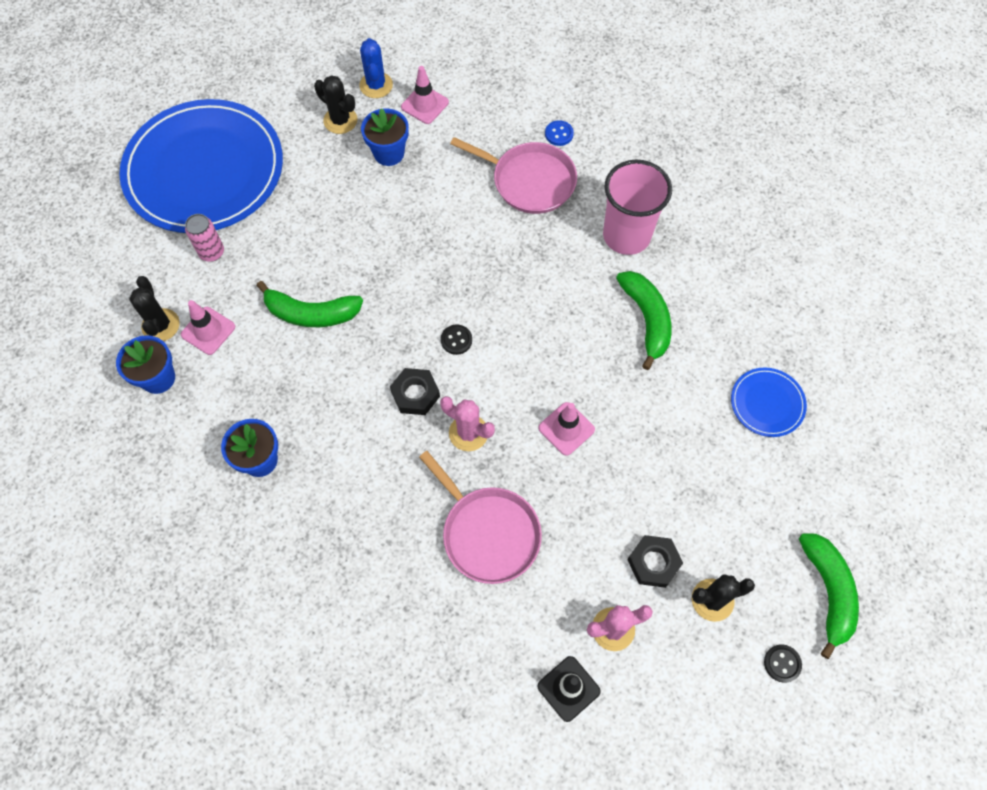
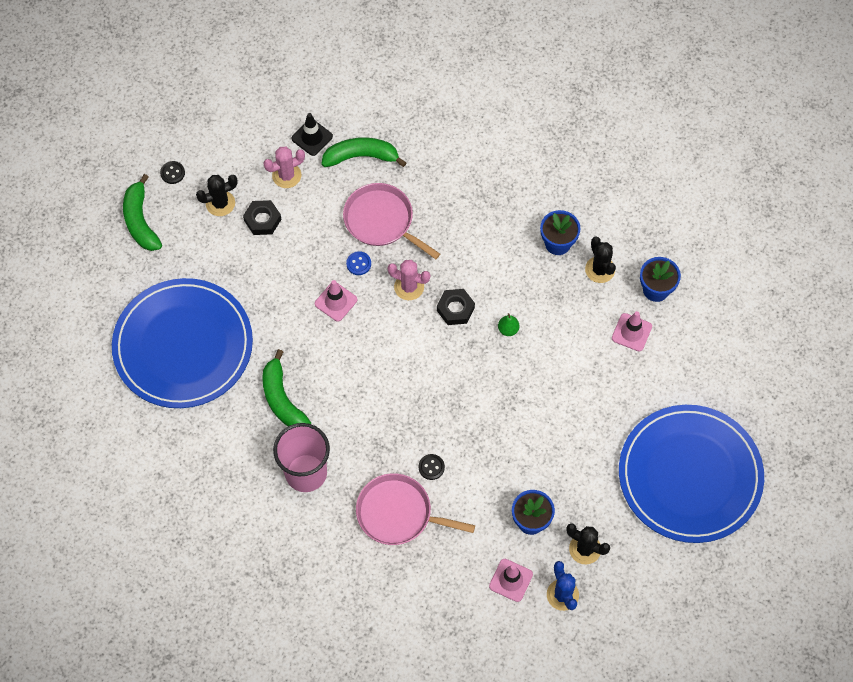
camera: 170 degrees right, 0 degrees up
black cactus [129,276,180,341] -> black cactus moved to [585,236,616,283]
pink can [185,214,224,262] -> none
green banana [257,281,363,327] -> green banana moved to [321,137,406,167]
black button [441,324,472,355] -> black button moved to [419,454,445,480]
blue button [545,120,574,146] -> blue button moved to [346,251,371,275]
blue plate [731,368,807,437] -> blue plate [112,278,253,408], size x2.40
none -> green pear [498,313,519,336]

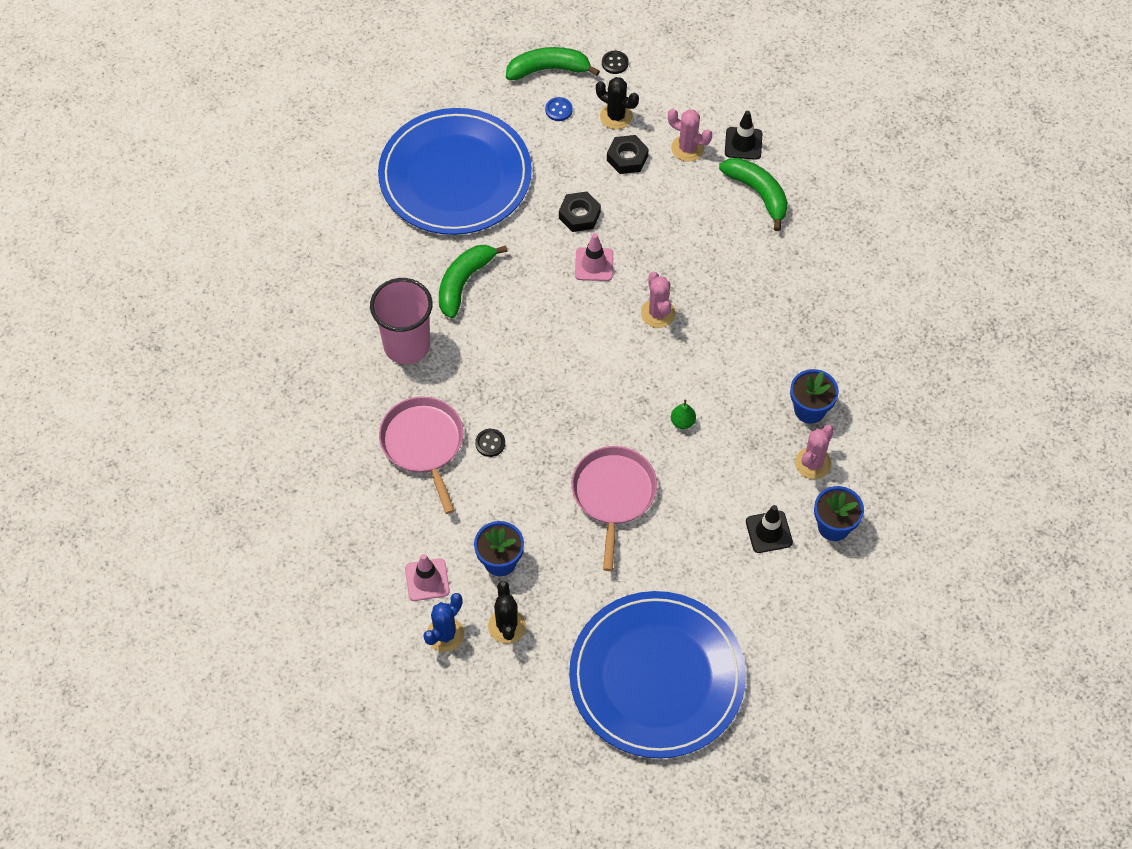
camera: 55 degrees right, 5 degrees down
green banana [123,174,162,251] -> green banana turned 45 degrees clockwise [506,47,600,80]
pink pan [343,183,440,259] -> pink pan moved to [572,446,657,571]
blue button [346,251,371,275] -> blue button moved to [545,97,573,121]
black nut [437,289,475,325] -> black nut moved to [559,192,601,232]
black cactus [585,236,616,283] -> pink cactus [795,425,834,479]
pink traffic cone [612,311,652,351] -> black traffic cone [746,505,793,553]

